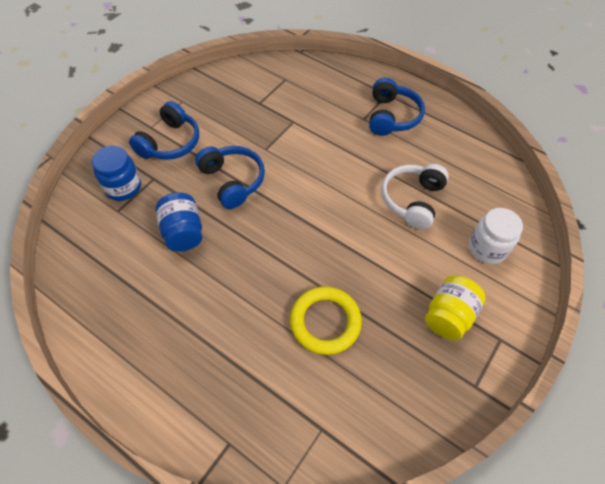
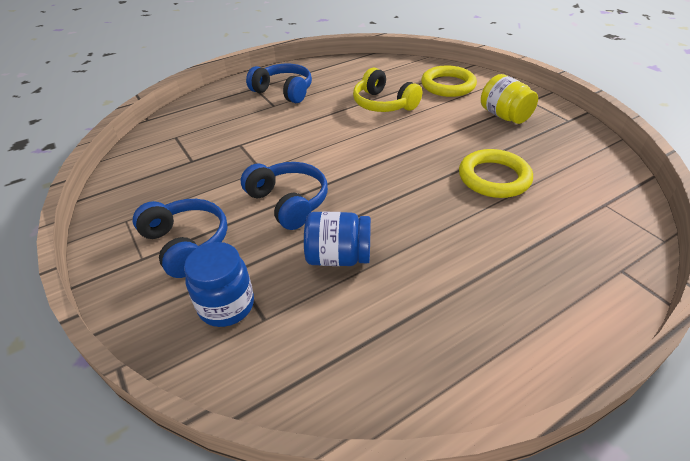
camera: 65 degrees left, 15 degrees down
blue headphones [195,146,265,209] -> blue headphones turned 60 degrees clockwise [241,162,328,230]
white headphones [381,164,449,229] -> yellow headphones [353,68,422,112]
white jar [469,208,523,264] -> yellow ring [421,66,477,97]

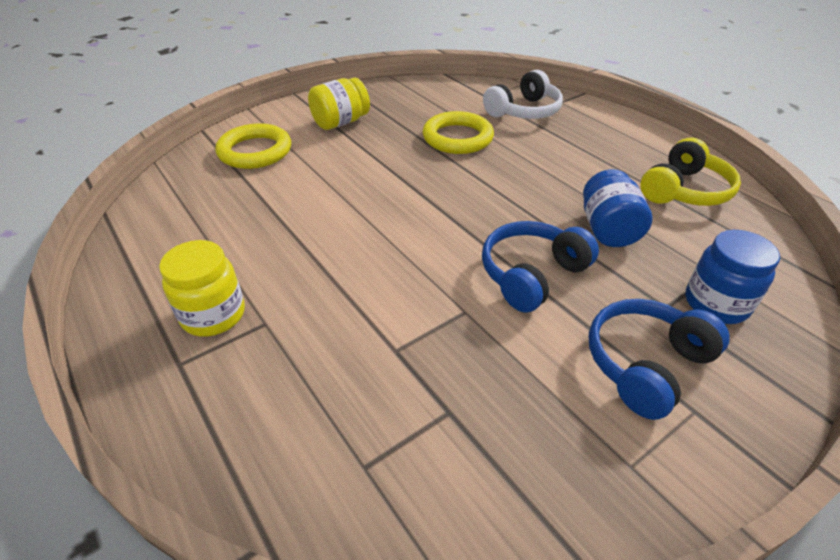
camera: 95 degrees left, 0 degrees up
blue headphones [246,63,312,103] -> yellow jar [159,240,245,337]
yellow headphones [353,68,422,112] -> yellow headphones moved to [640,138,741,206]
none -> white headphones [483,70,563,119]

